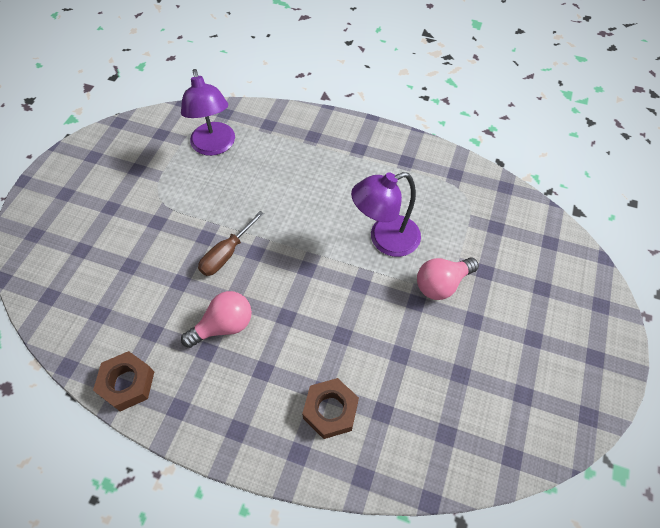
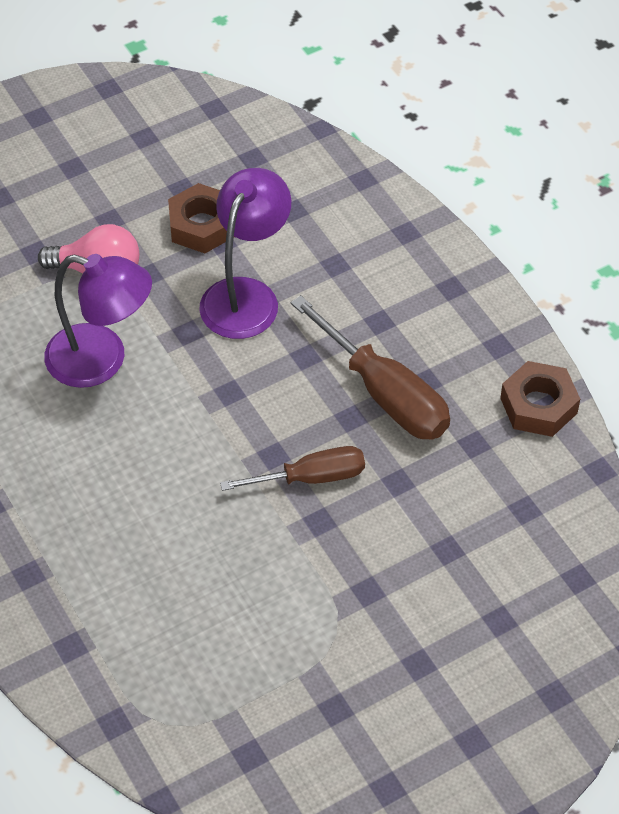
camera: 140 degrees left, 5 degrees down
purple lamp [181,69,235,156] -> purple lamp moved to [199,168,291,339]
pink light bulb [181,291,252,348] -> brown screwdriver [291,295,450,440]
brown nut [302,378,359,439] -> brown nut moved to [168,183,227,253]

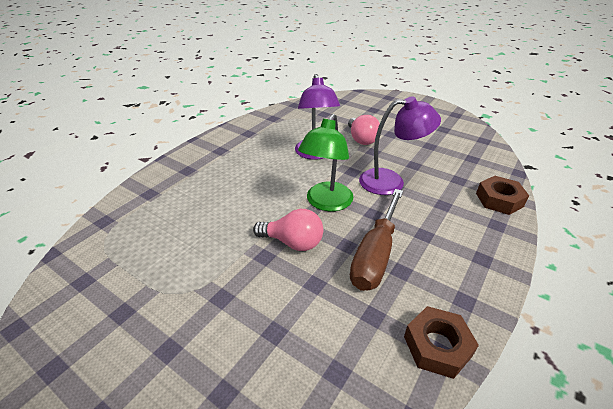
camera: 65 degrees right, 15 degrees down
brown nut [168,183,227,253] -> brown nut moved to [476,176,529,215]
brown screwdriver [220,446,365,491] -> pink light bulb [253,209,323,251]
none -> green lamp [298,114,353,211]

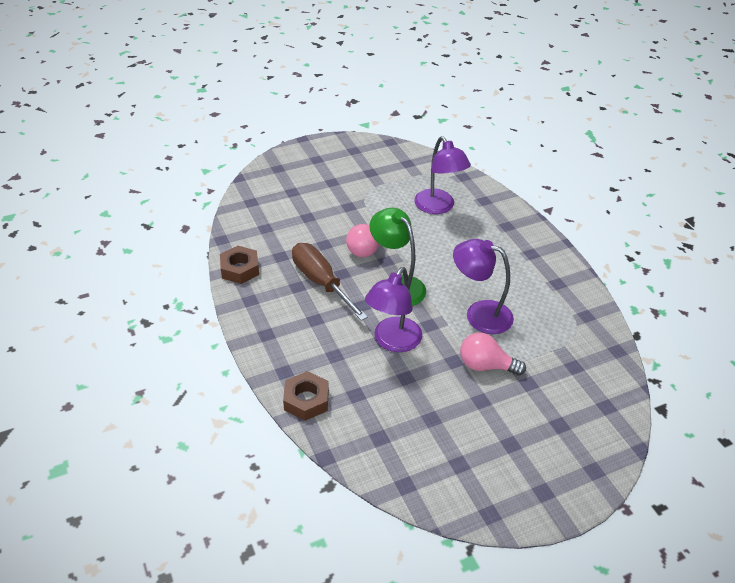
camera: 120 degrees right, 5 degrees up
none -> purple lamp [414,136,471,214]

